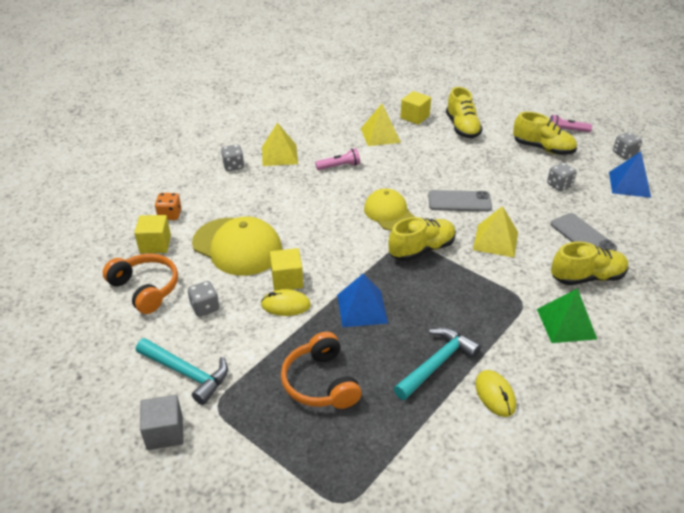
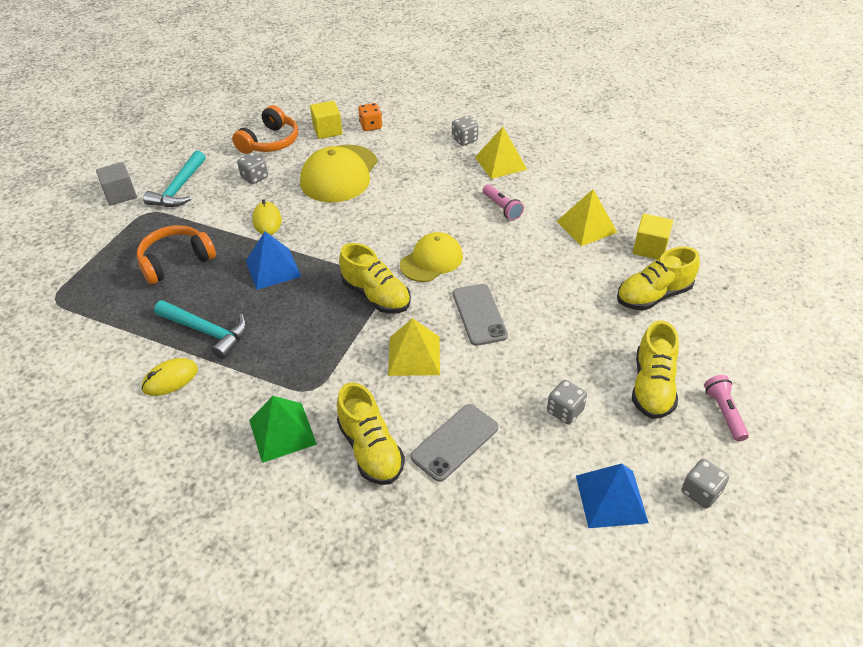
camera: 75 degrees right, 5 degrees up
yellow cube [270,248,303,291] -> none

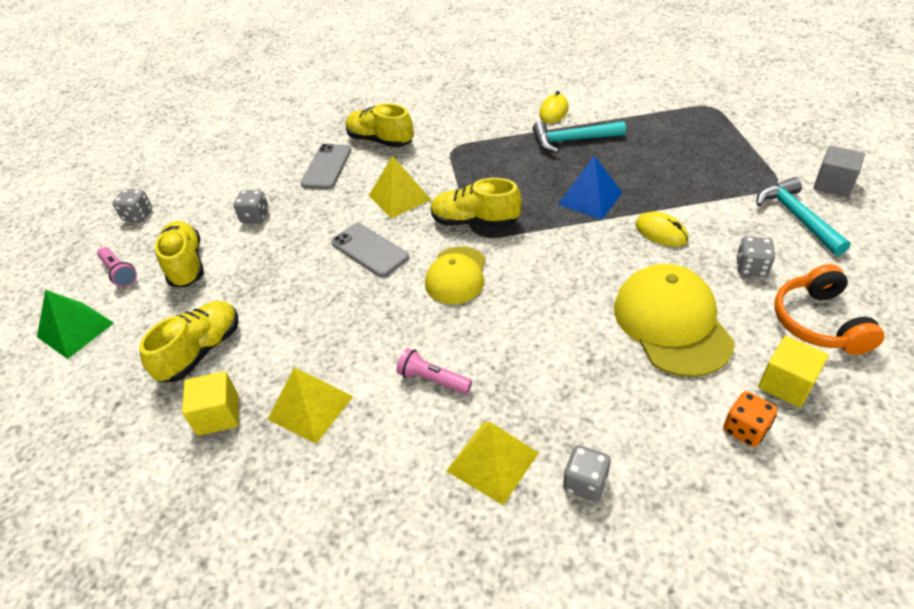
camera: 150 degrees right, 0 degrees up
orange headphones [137,225,216,284] -> none
green pyramid [249,396,317,463] -> green pyramid moved to [37,290,114,359]
blue pyramid [576,463,649,528] -> none

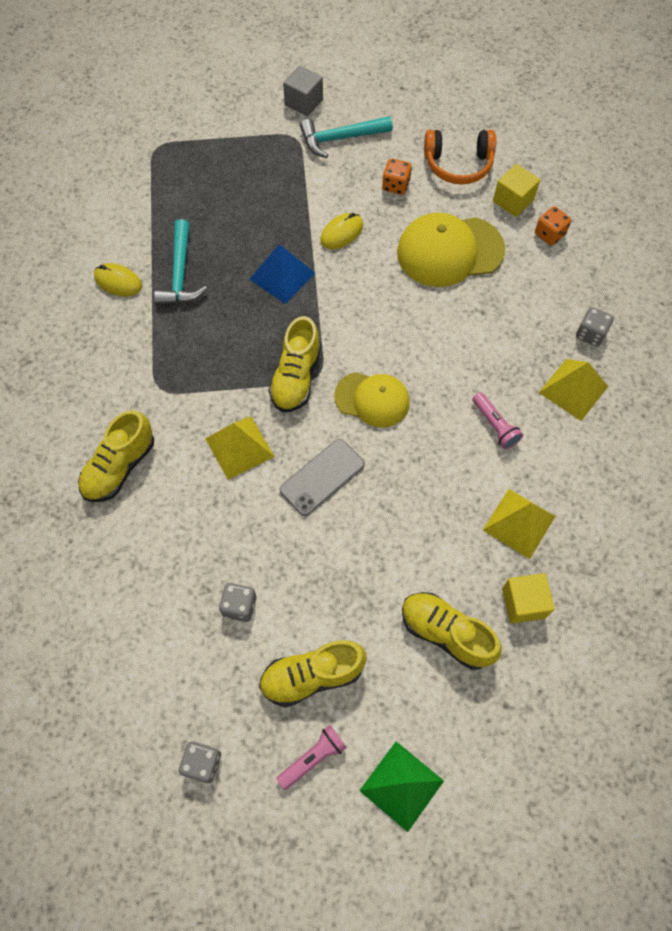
camera: 90 degrees left, 20 degrees up
grey phone [300,144,352,189] -> none
pink flashlight [396,348,472,394] -> pink flashlight turned 60 degrees counterclockwise [472,392,523,449]
grey dice [736,236,775,277] -> orange dice [382,158,412,195]

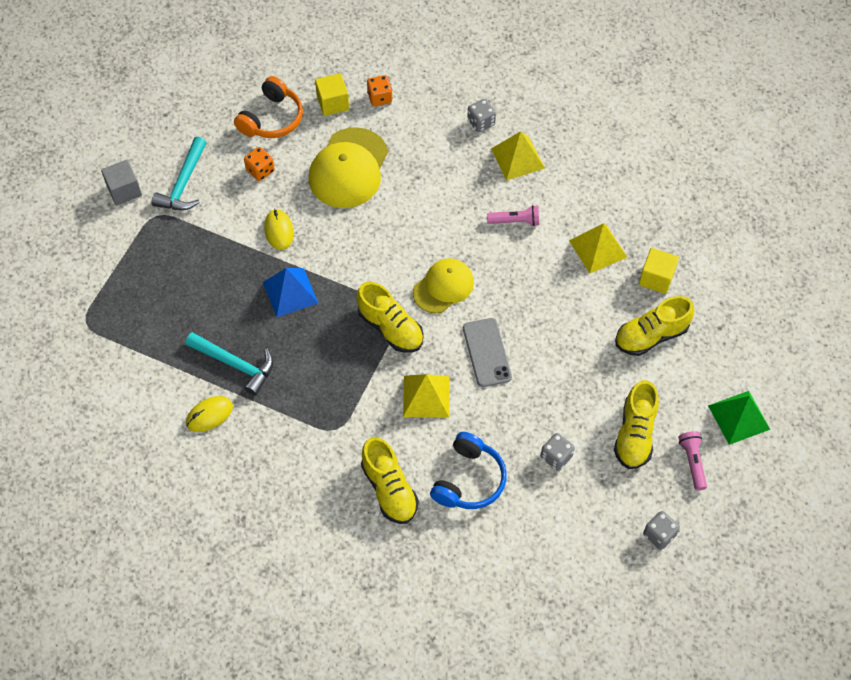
camera: 60 degrees left, 5 degrees down
none -> blue headphones [430,432,507,509]

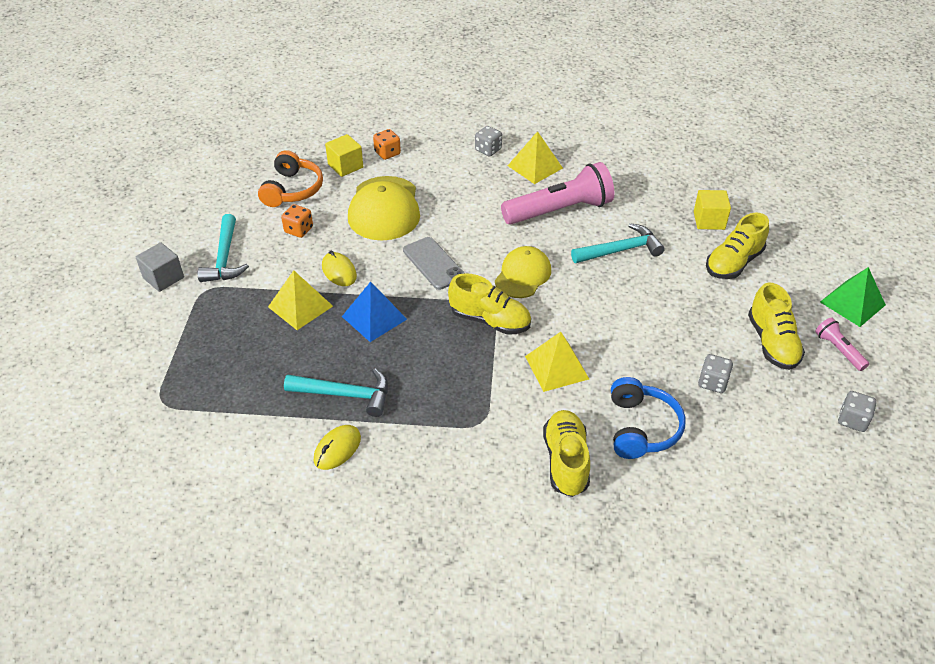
camera: 20 degrees left, 15 degrees down
yellow shoe [361,437,419,524] -> yellow shoe turned 135 degrees counterclockwise [543,410,590,497]
grey phone [463,318,512,387] -> grey phone moved to [403,237,464,290]
pink flashlight [487,205,539,226] -> pink flashlight [501,162,614,225], size x2.15
yellow pyramid [569,223,627,273] -> yellow pyramid moved to [268,270,333,330]
none -> turquoise hammer [571,223,665,263]

